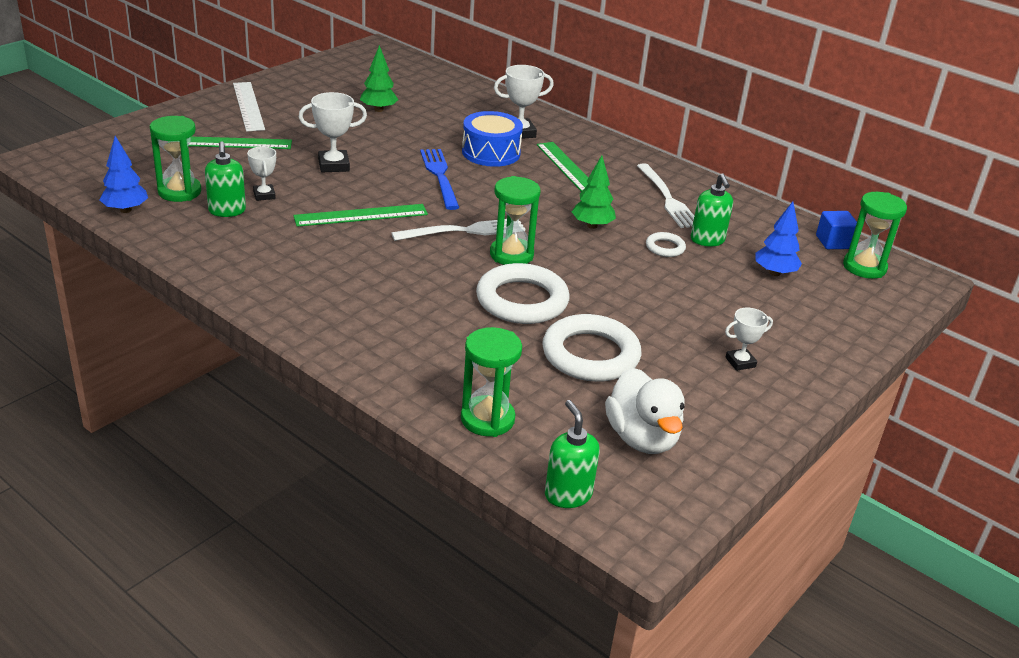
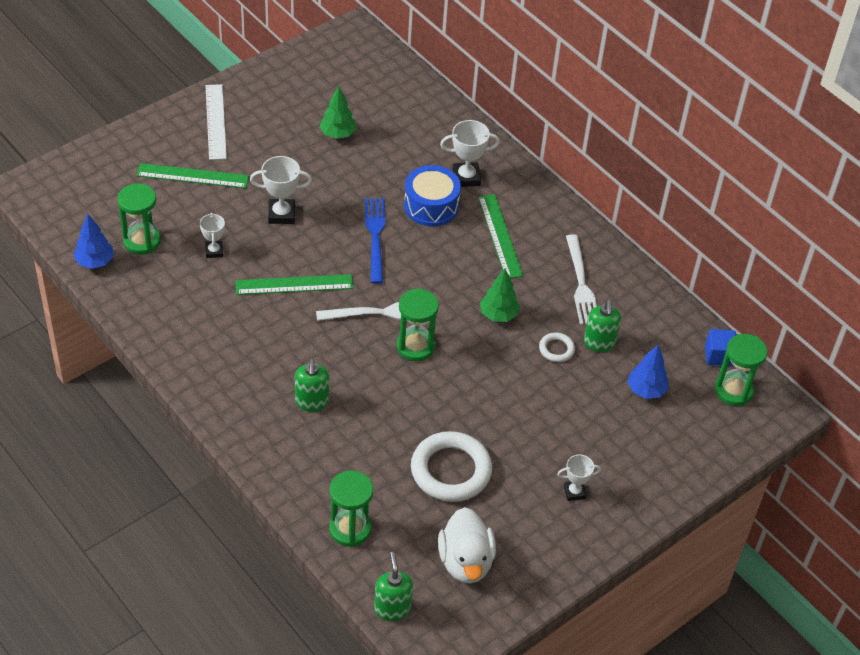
camera: 10 degrees right, 15 degrees up
green soap dispenser [205,141,246,217] -> green soap dispenser moved to [295,359,329,412]
white ring [476,263,570,324] -> none

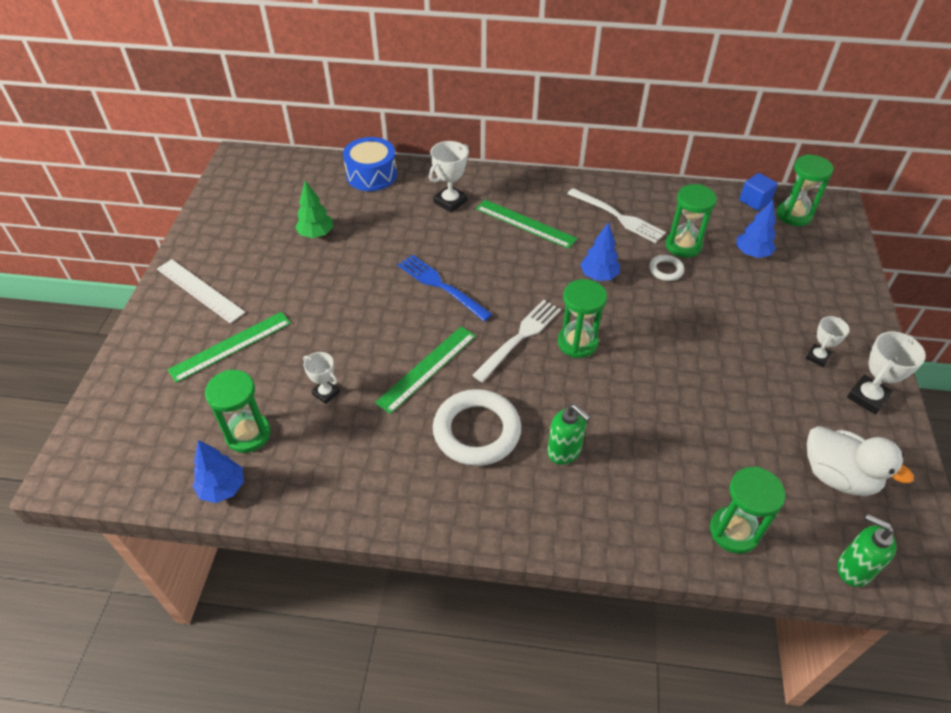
camera: 40 degrees left, 0 degrees up
white trophy [250,156,312,224] -> white trophy moved to [847,332,926,415]
blue drum [404,165,461,226] -> blue drum moved to [343,137,397,191]
white ring [411,431,492,502] -> white ring moved to [433,389,521,466]
green tree [480,268,520,322] -> blue tree [580,222,620,281]
green soap dispenser [584,300,621,352] -> green hourglass [666,184,717,258]

